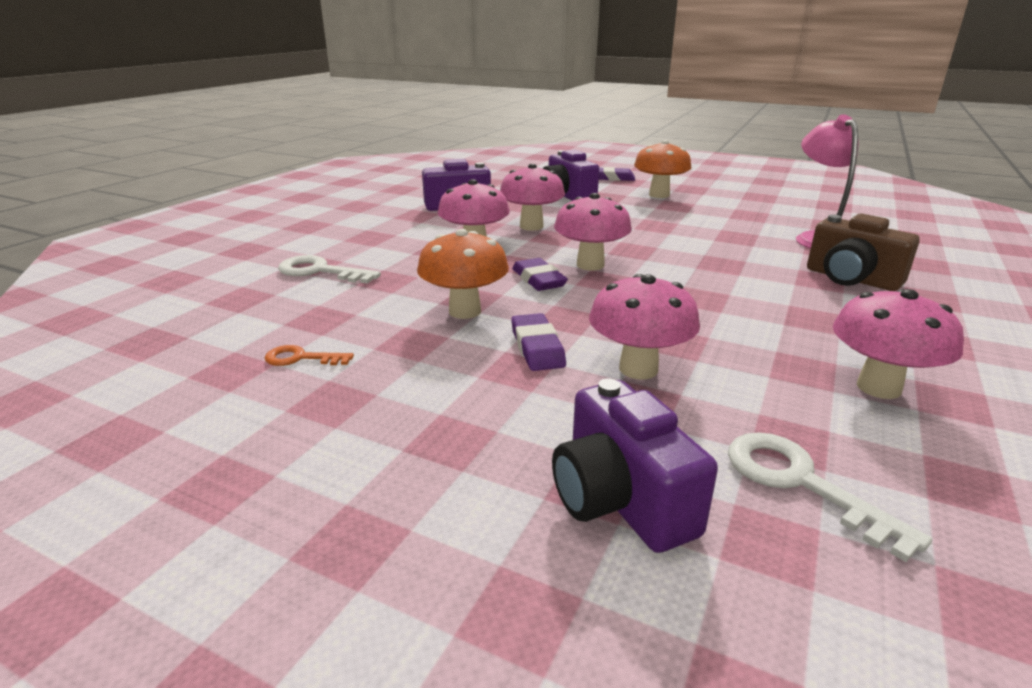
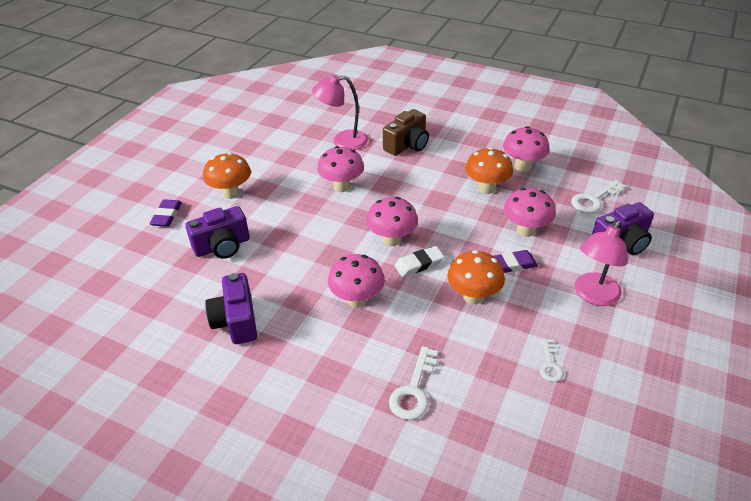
camera: 90 degrees left, 15 degrees up
orange key [265,345,354,366] -> white key [540,339,564,382]
pink mushroom [500,164,565,231] -> pink mushroom moved to [317,146,364,192]
purple eraser [512,258,568,291] -> white eraser [394,246,444,277]
none -> orange mushroom [465,147,513,194]
none -> pink lamp [575,221,627,306]

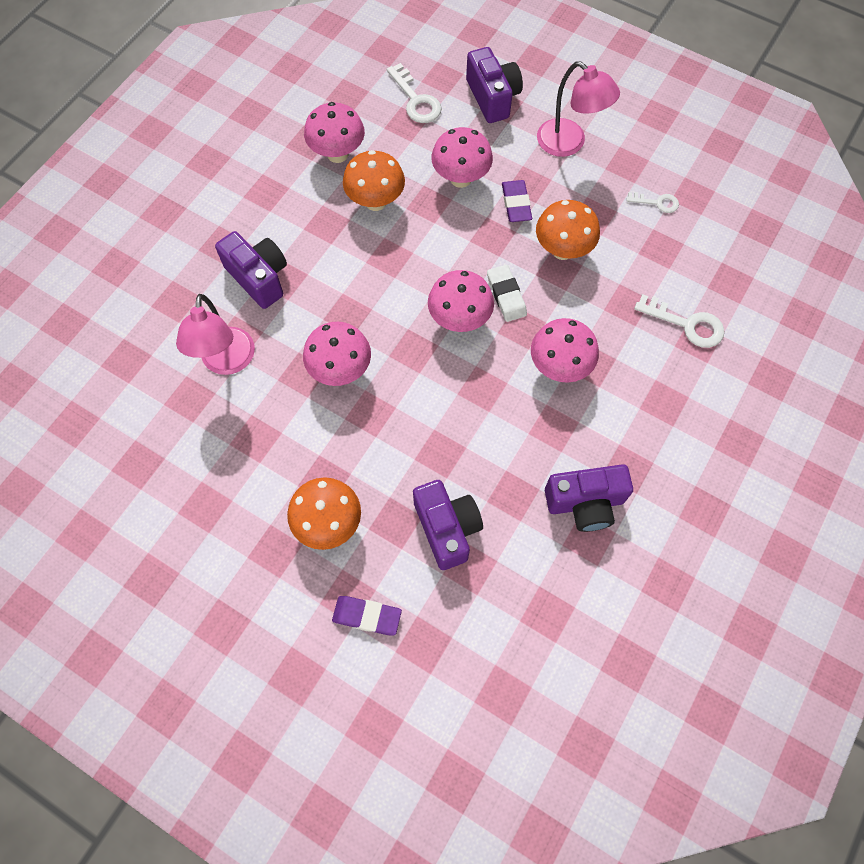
camera: 85 degrees left, 25 degrees up
brown camera [383,109,429,156] -> purple camera [215,231,287,309]

